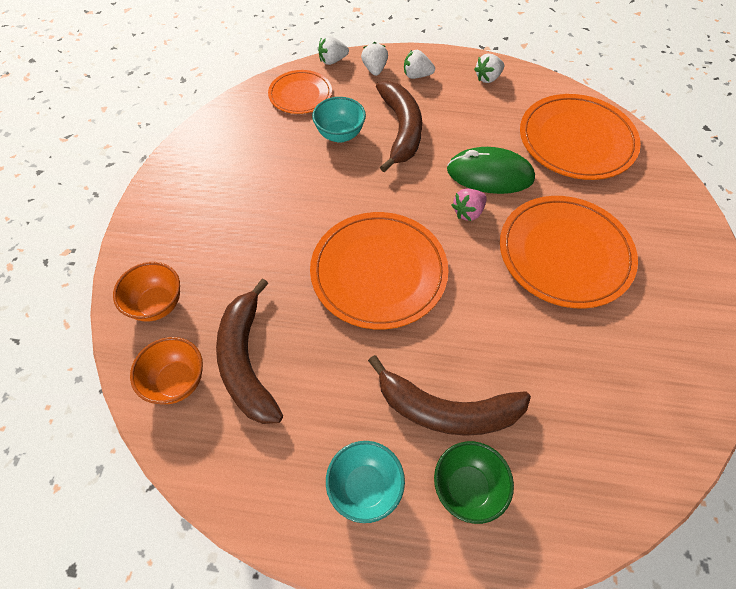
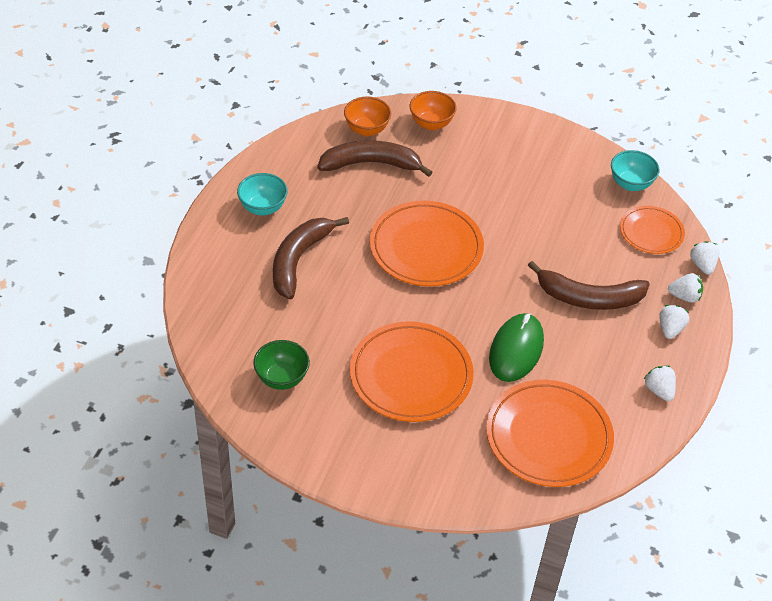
camera: 100 degrees right, 10 degrees down
turquoise bowl [312,97,366,143] -> turquoise bowl moved to [611,150,660,191]
green bowl [434,441,514,524] -> green bowl moved to [253,340,310,390]
pink strawberry [452,189,486,221] -> none

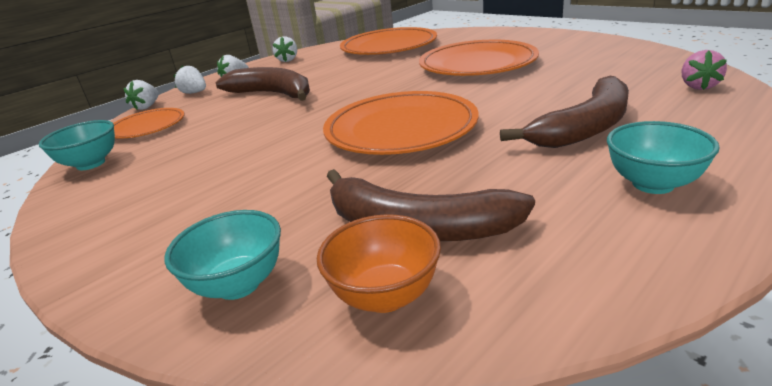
camera: 150 degrees left, 20 degrees down
green bowl [253,340,310,390] -> none
orange bowl [410,91,457,130] -> turquoise bowl [164,210,281,300]
green mouse [489,313,544,382] -> none
none -> pink strawberry [681,50,727,90]

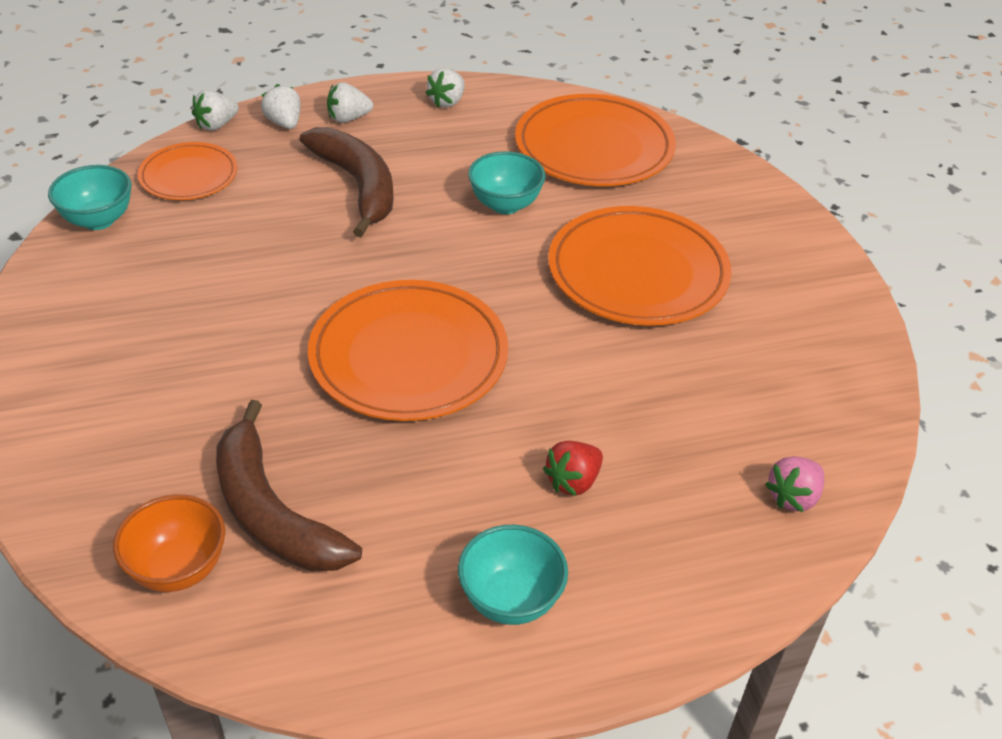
camera: 25 degrees right, 15 degrees up
turquoise bowl [164,210,281,300] -> turquoise bowl moved to [468,151,546,214]
brown banana [500,76,629,148] -> red strawberry [543,441,603,496]

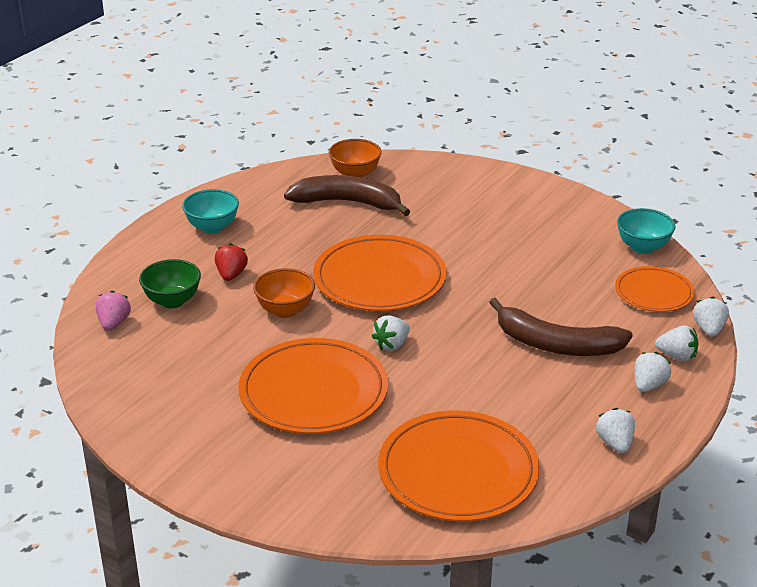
camera: 140 degrees right, 10 degrees down
turquoise bowl [468,151,546,214] -> none
none -> green bowl [139,259,201,308]
none -> orange bowl [253,268,315,318]
none -> white strawberry [371,315,410,351]

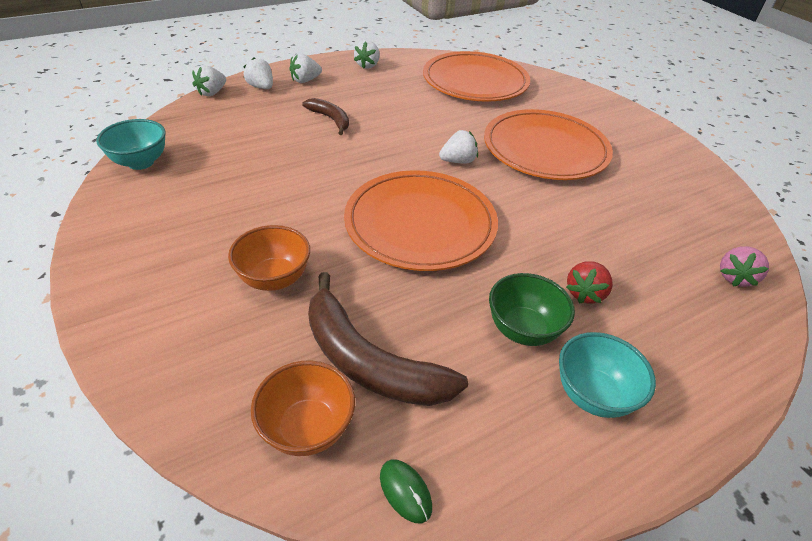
camera: 155 degrees left, 10 degrees up
green bowl [139,259,201,308] -> green bowl moved to [489,273,575,346]
orange bowl [253,268,315,318] -> orange bowl moved to [228,225,310,291]
brown banana [489,298,633,356] -> brown banana [302,98,349,135], size x0.56
orange plate [615,266,695,312] -> none
none -> green mouse [380,459,432,523]

